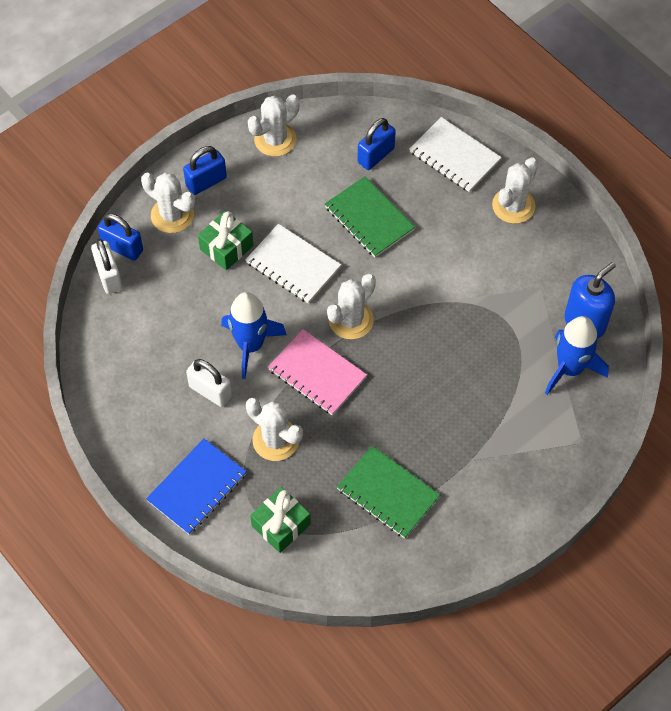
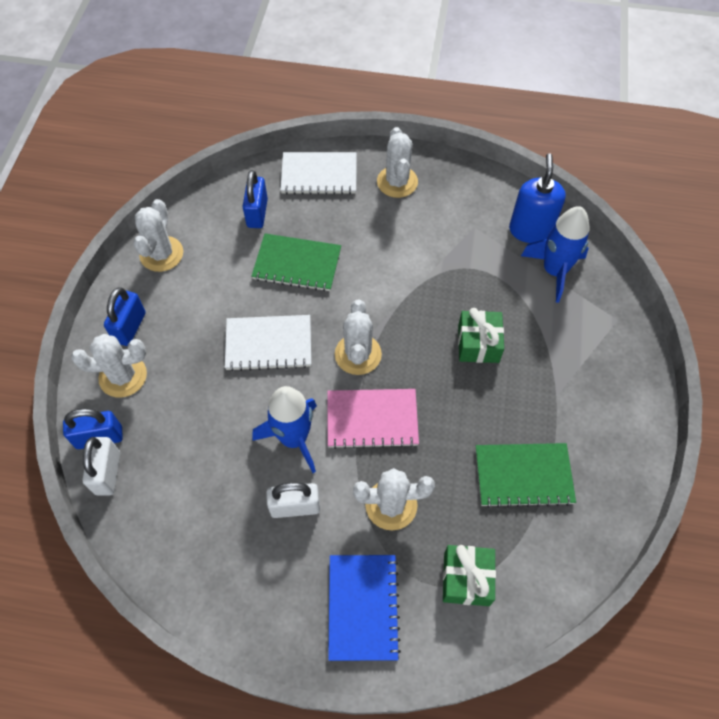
camera: 40 degrees left, 0 degrees up
white padlock [91,239,122,294] -> white padlock turned 60 degrees clockwise [82,437,120,495]
green gift [198,211,253,270] -> green gift moved to [458,308,504,363]

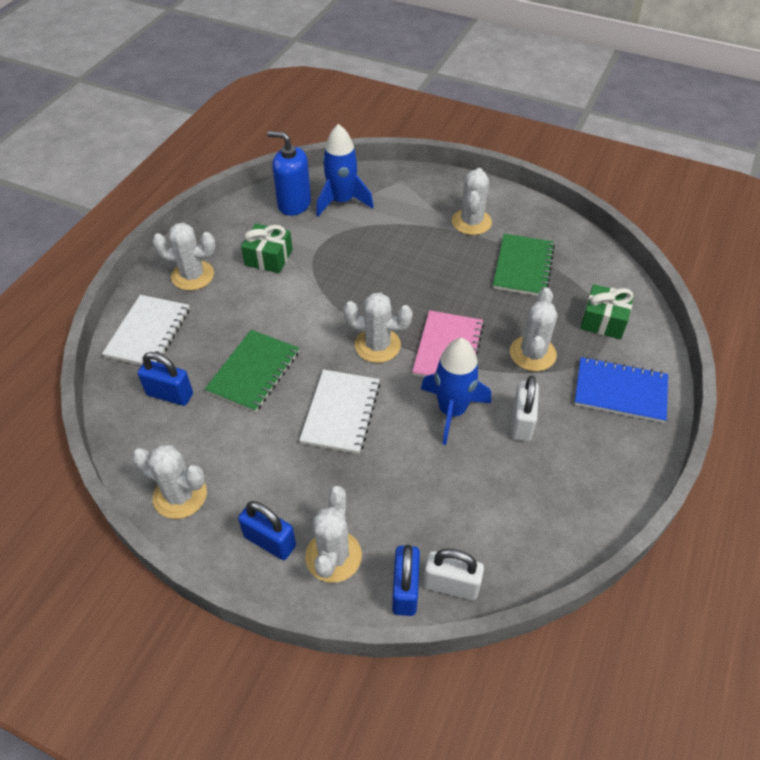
camera: 75 degrees left, 10 degrees down
green gift [458,308,504,363] -> green gift moved to [241,223,293,273]
none -> white cactus [452,168,492,235]

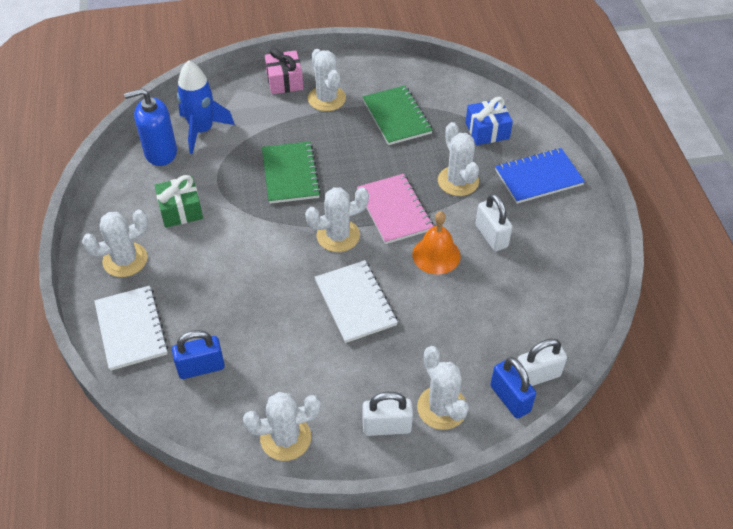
camera: 35 degrees left, 0 degrees up
green notebook [205,330,299,413] -> green notebook moved to [262,142,321,204]
blue padlock [238,501,296,560] -> white padlock [362,392,413,436]
blue rocket [421,338,491,445] -> orange bell [412,211,460,275]
green gift [580,284,634,339] -> blue gift [465,97,513,145]
none -> pink gift [265,48,303,94]

